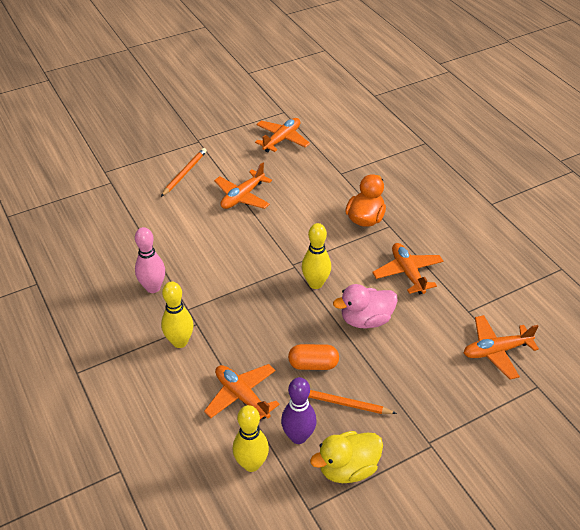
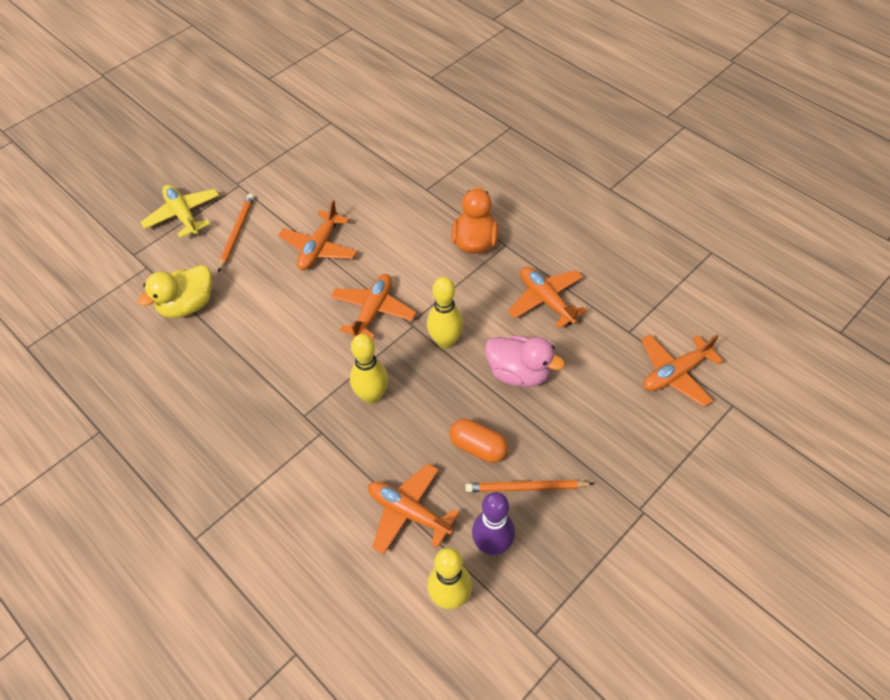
camera: 15 degrees left, 10 degrees up
pink bowling pin [135,227,165,293] -> none
yellow bowling pin [161,281,194,348] -> yellow bowling pin moved to [350,334,388,404]
orange plane [255,118,310,152] -> orange plane moved to [331,274,416,340]
orange capsule [288,344,339,370] -> orange capsule turned 45 degrees clockwise [449,419,508,463]
yellow duck [310,431,383,483] -> yellow duck moved to [138,265,212,318]
pink duck [333,284,398,329] -> pink duck turned 120 degrees counterclockwise [485,335,565,387]
none -> yellow plane [140,185,219,238]

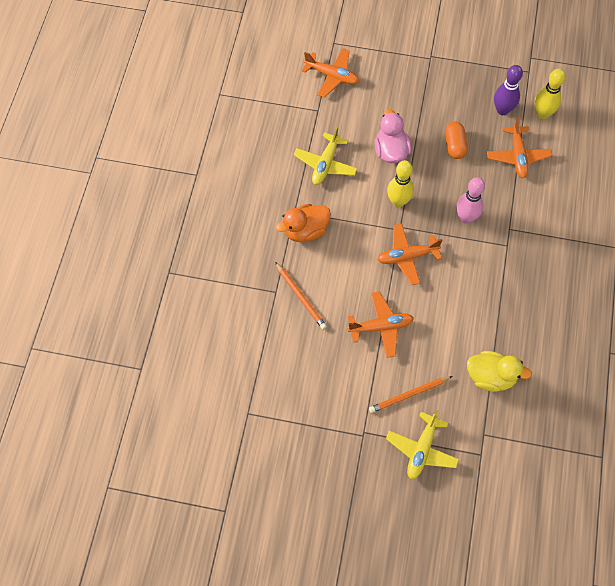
camera: 125 degrees left, 10 degrees up
yellow bowling pin [350,334,388,404] -> pink bowling pin [456,177,485,224]
orange pencil [465,480,594,492] -> orange pencil moved to [275,262,327,329]
orange plane [508,267,587,329] -> yellow plane [294,127,358,185]

